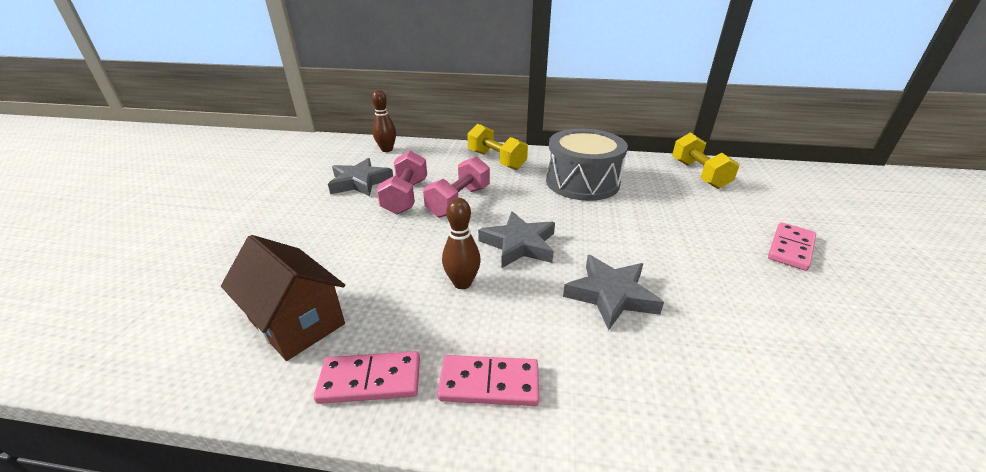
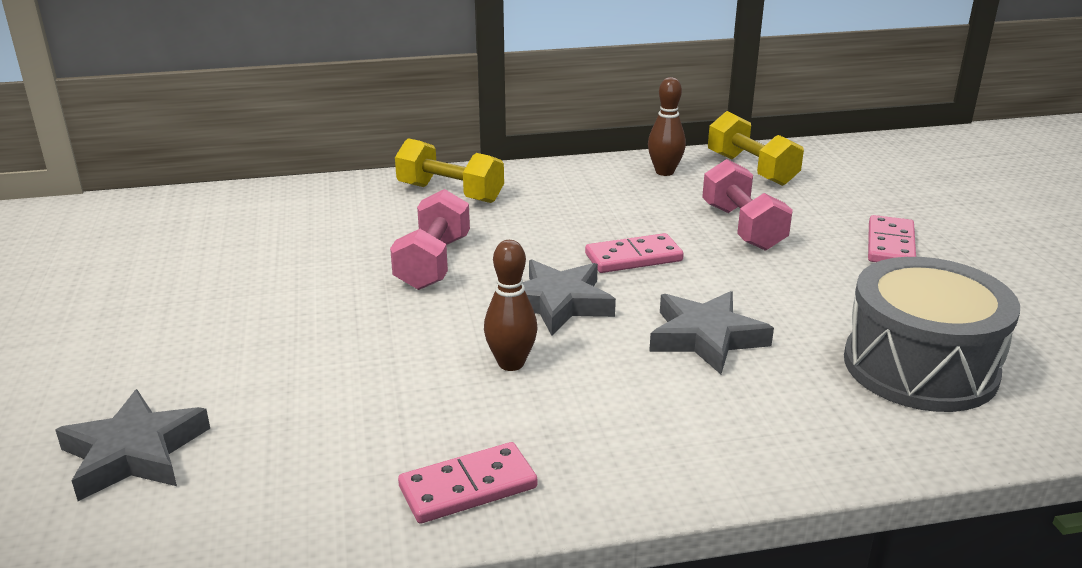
camera: 20 degrees left, 5 degrees down
brown house [221,235,345,361] -> none
grey star [328,158,393,197] -> grey star moved to [55,389,210,501]
brown bowling pin [372,90,396,152] -> brown bowling pin moved to [648,77,686,176]
pink dumbbell [376,151,427,215] -> pink dumbbell moved to [702,159,793,251]
pink domino [437,355,539,406] -> pink domino moved to [585,233,684,273]
grey drum [546,129,628,201] -> grey drum moved to [844,257,1020,412]

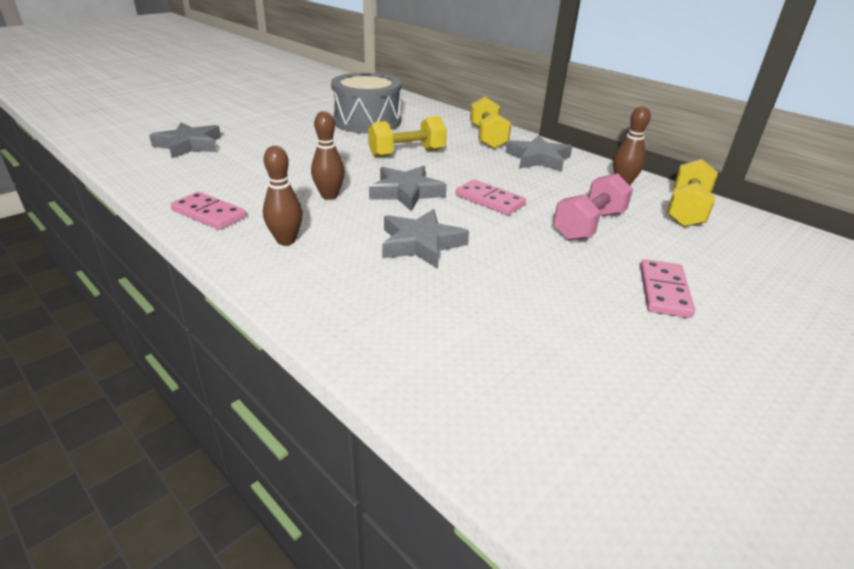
camera: 55 degrees right, 5 degrees up
pink dumbbell [390,189,470,290] -> yellow dumbbell [368,116,447,158]
grey drum [844,257,1020,412] -> grey drum moved to [331,73,401,134]
pink domino [868,215,916,262] -> pink domino turned 60 degrees counterclockwise [640,259,695,318]
none -> brown bowling pin [263,146,303,245]
none -> grey star [505,135,572,172]

